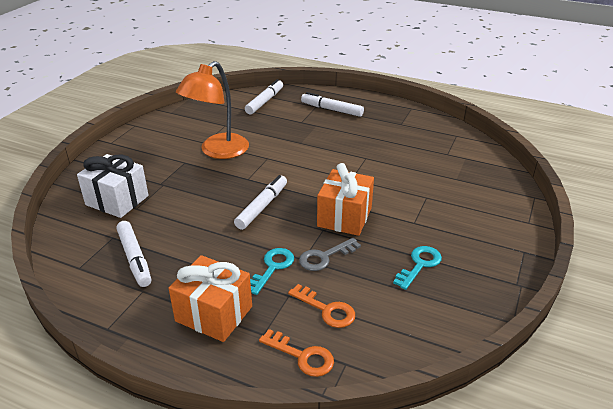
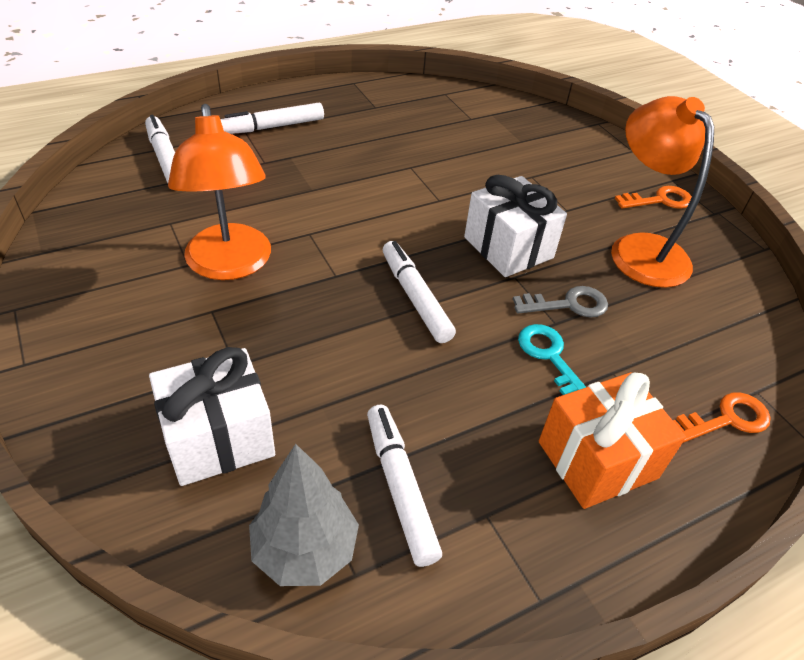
camera: 55 degrees left, 10 degrees up
white marker [116,221,151,287] -> white marker turned 120 degrees counterclockwise [367,405,442,567]
orange key [288,284,355,328] -> orange key moved to [615,186,692,209]
grey key [299,238,361,271] -> grey key turned 105 degrees counterclockwise [513,286,608,317]
orange gift [317,163,374,236] -> white gift [464,175,567,277]
turquoise key [393,246,442,290] -> orange lamp [611,96,714,288]
none -> grey tree [249,444,359,586]

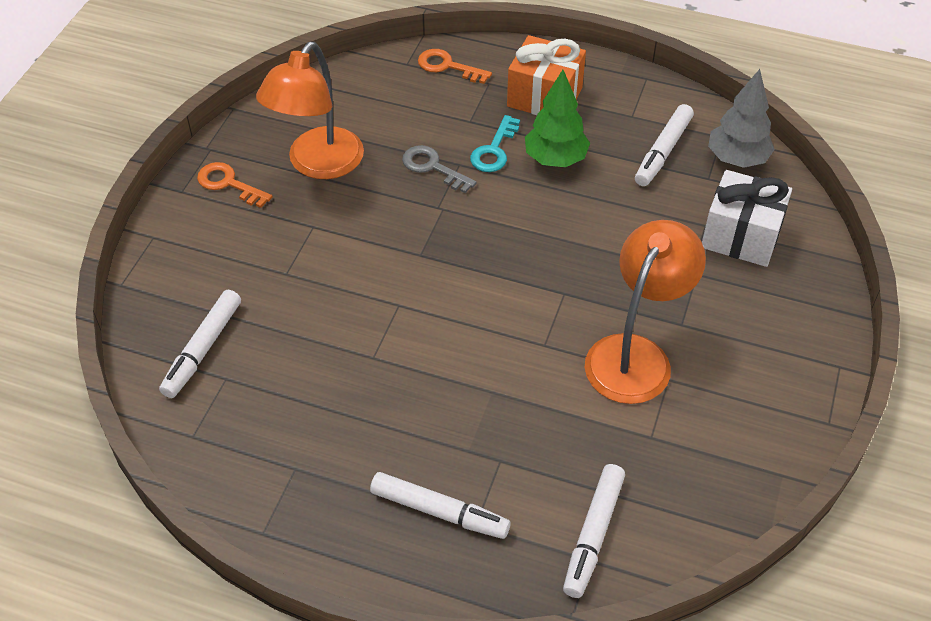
camera: 130 degrees left, 5 degrees up
white marker [383,241,456,343] -> white marker moved to [159,290,241,398]
white gift [464,175,567,277] -> none
none -> green tree [525,70,590,167]

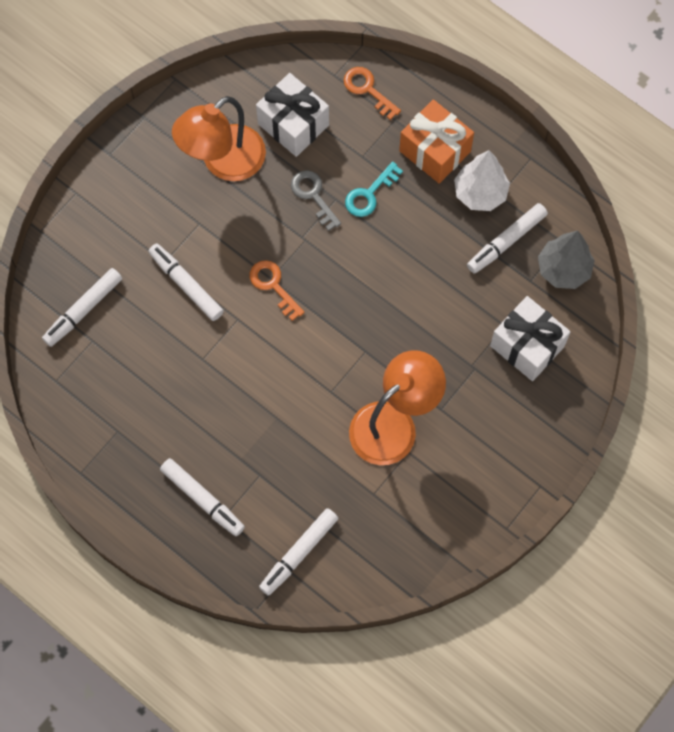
camera: 20 degrees right, 20 degrees up
orange key [197,162,273,208] -> orange key moved to [250,260,305,321]
green tree [525,70,590,167] -> none
none -> white marker [148,243,224,321]
none -> white gift [256,73,329,157]
none -> white tree [454,150,510,211]

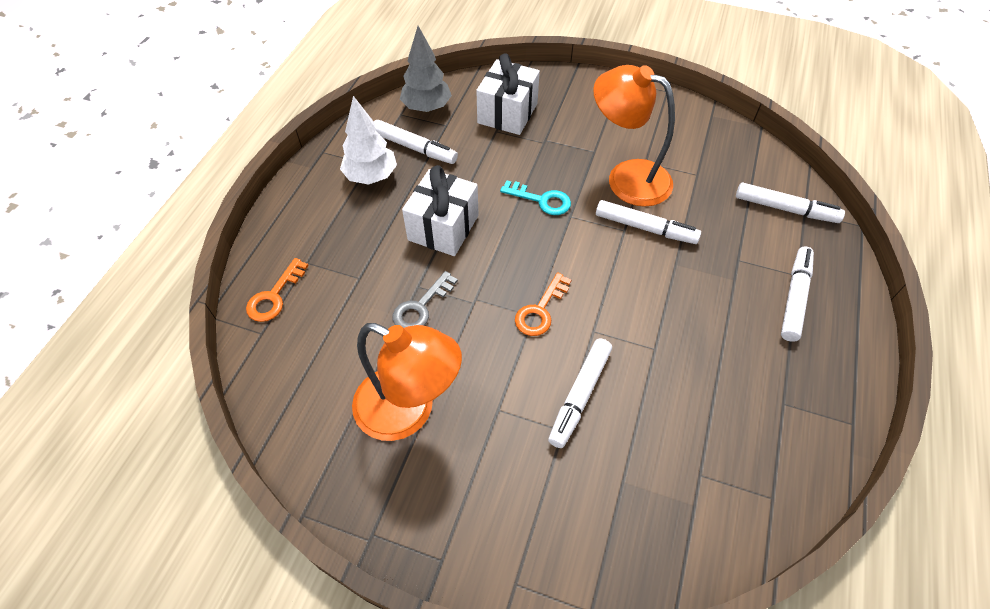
camera: 110 degrees left, 15 degrees down
white marker [42,268,122,347] -> white marker moved to [596,200,701,244]
white gift [256,73,329,157] -> white gift moved to [402,165,479,256]
turquoise key [345,161,403,217] -> turquoise key moved to [500,181,571,215]
orange gift [399,99,474,184] -> none

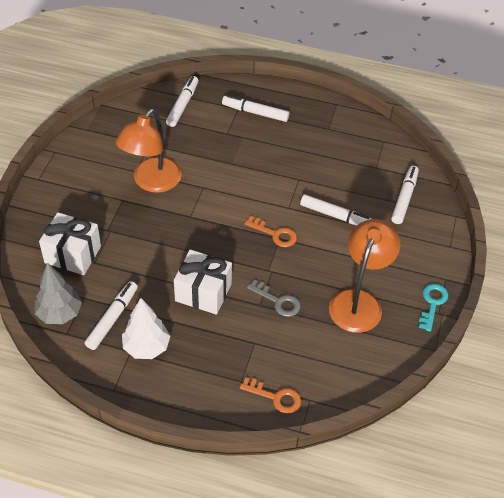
camera: 95 degrees left, 5 degrees down
turquoise key [500,181,571,215] -> turquoise key moved to [419,283,449,332]
white marker [596,200,701,244] -> white marker moved to [391,166,419,224]

